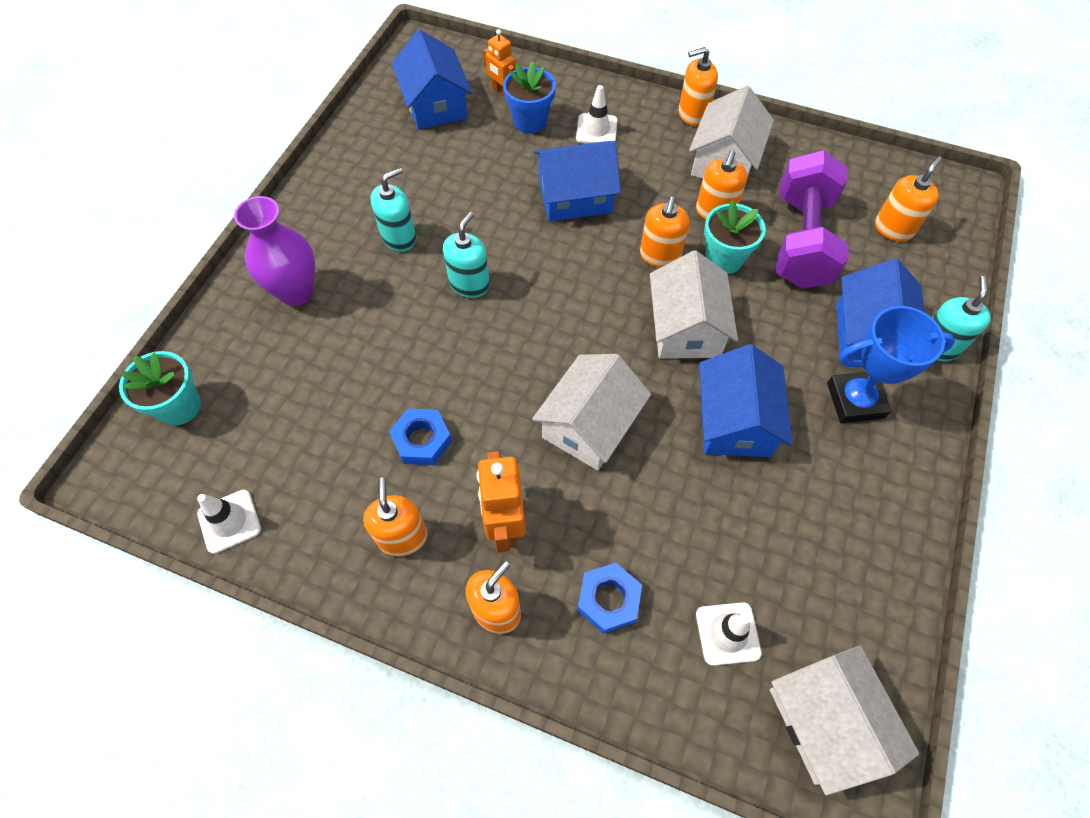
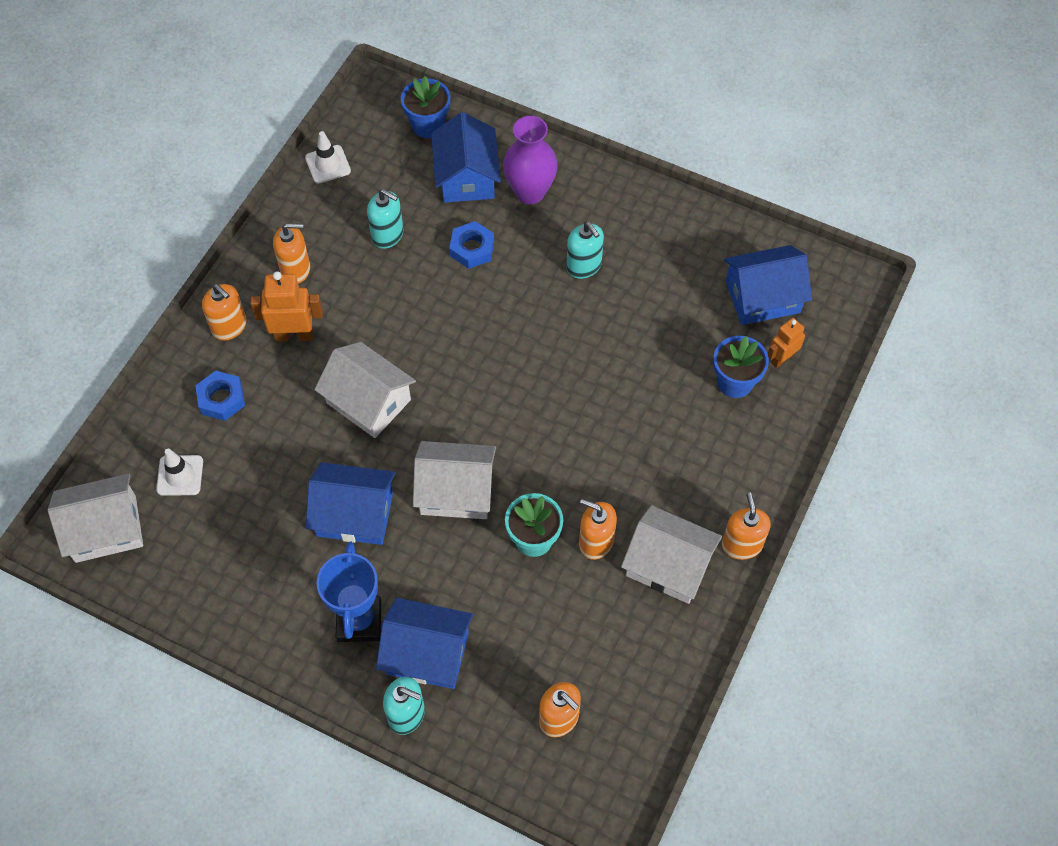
camera: 95 degrees right, 0 degrees up
turquoise flower pot [119,351,201,425] -> blue flower pot [401,76,450,138]
blue nut [389,409,452,465] -> blue nut moved to [449,221,494,269]
turquoise soap dispenser [443,212,490,298] -> turquoise soap dispenser moved to [367,189,404,249]
blue house [534,141,621,222] -> blue house moved to [431,112,501,203]
white traffic cone [576,85,617,143] -> none
orange soap dispenser [640,197,690,268] -> none
purple dumbbell [776,150,849,289] -> none

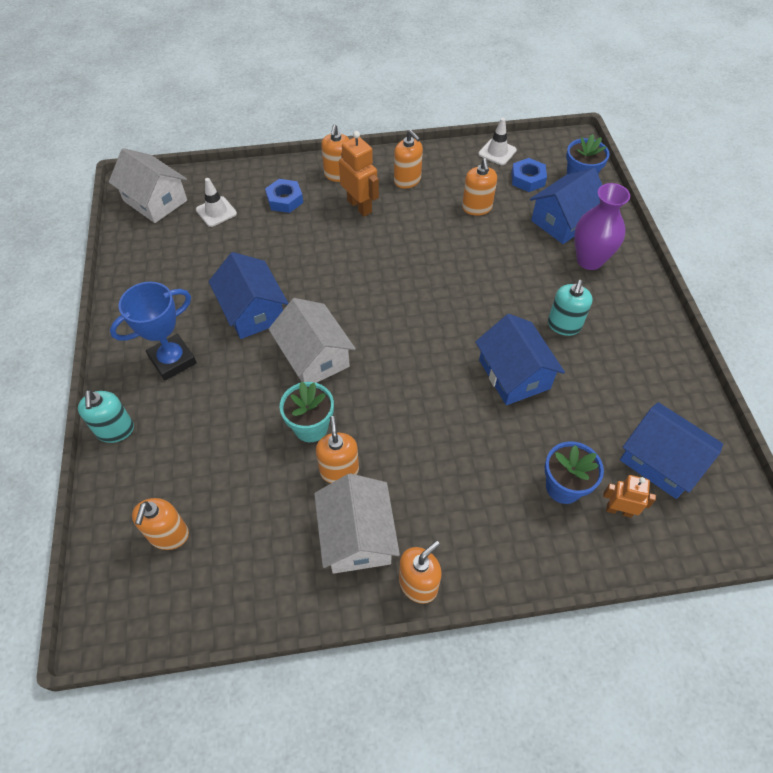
camera: 55 degrees right, 5 degrees down
white house [314,342,416,438] -> none
turquoise soap dispenser [367,189,404,249] -> orange soap dispenser [462,158,497,216]
blue house [376,598,473,689] -> blue house moved to [475,314,565,405]
blue nut [449,221,494,269] -> blue nut moved to [511,158,547,192]

